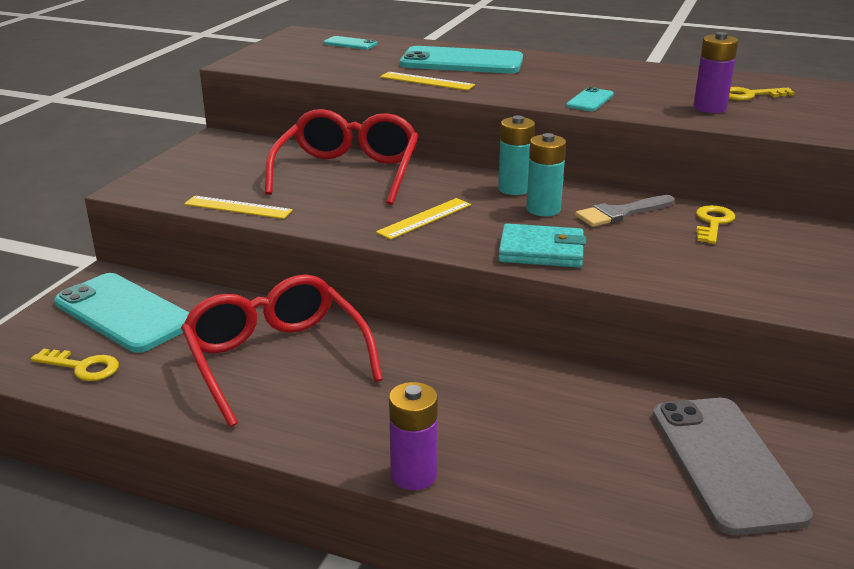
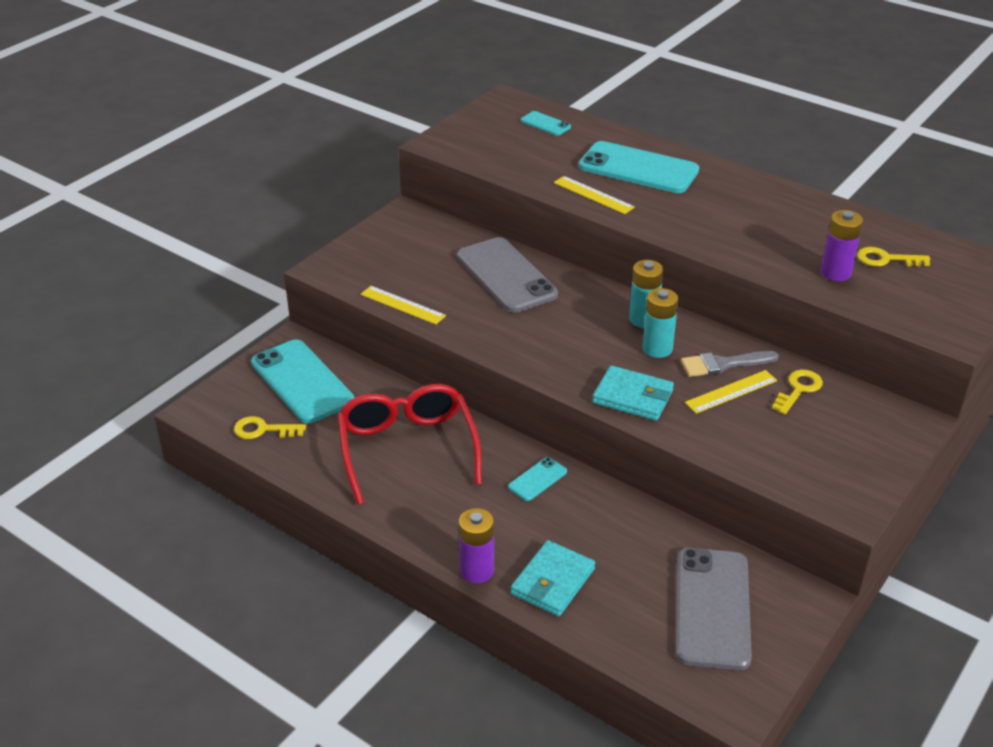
camera: 15 degrees right, 10 degrees up
yellow key [31,349,119,381] -> yellow key turned 150 degrees clockwise [234,416,306,439]
red glasses [265,109,419,205] -> grey phone [457,237,558,313]
yellow ruler [376,198,471,240] -> yellow ruler moved to [685,370,777,414]
turquoise phone [566,87,614,111] -> turquoise phone moved to [508,457,567,501]
none -> turquoise wallet [511,540,595,616]

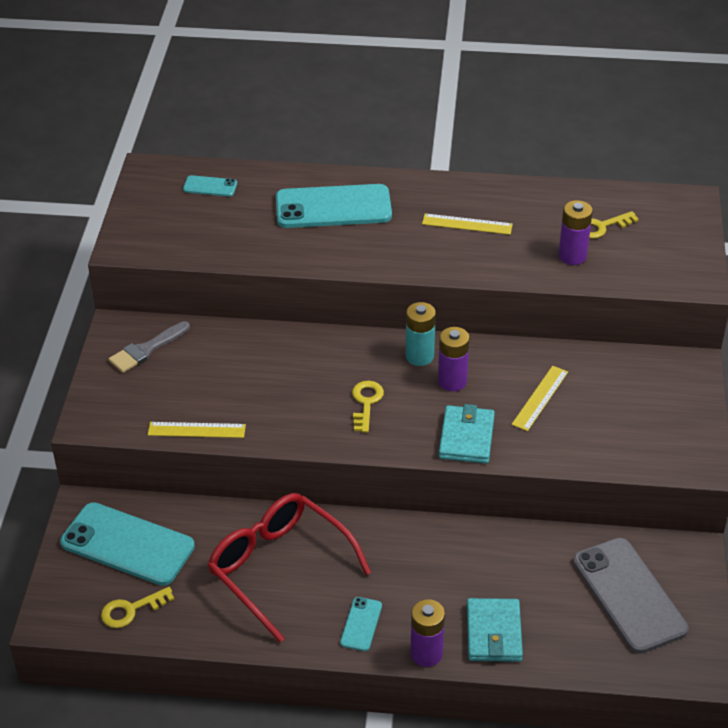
camera: 30 degrees left, 5 degrees up
grey phone [457,237,558,313] -> none
turquoise phone [508,457,567,501] -> turquoise phone moved to [340,597,382,651]
yellow ruler [554,176,635,214] -> yellow ruler moved to [422,213,513,235]
turquoise wallet [593,366,674,421] -> turquoise wallet turned 75 degrees counterclockwise [439,404,495,464]
turquoise battery [642,288,679,358] -> purple battery [438,327,470,391]
grey brush [681,351,779,377] -> grey brush moved to [108,321,190,373]
yellow key [772,370,823,414] -> yellow key moved to [352,381,384,433]

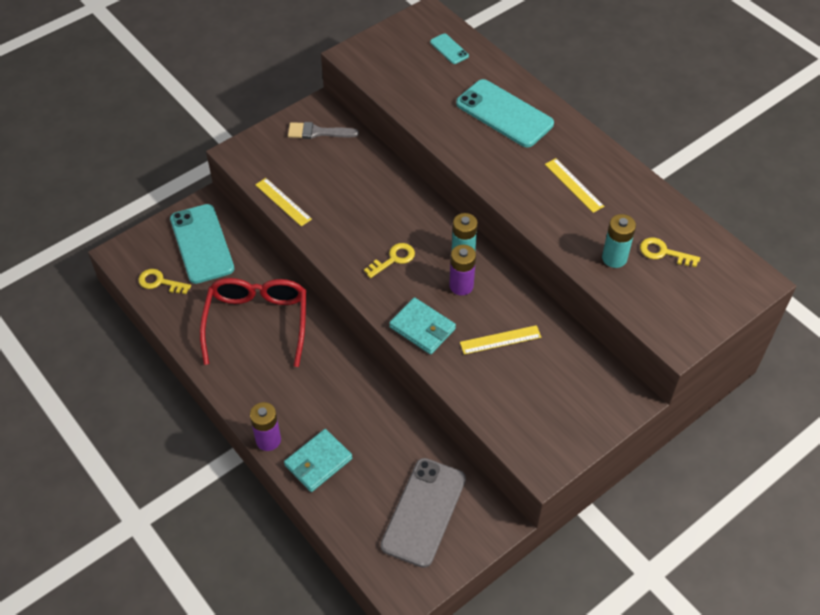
camera: 45 degrees right, 10 degrees up
turquoise phone [340,597,382,651] -> none
turquoise wallet [439,404,495,464] -> turquoise wallet turned 75 degrees clockwise [389,297,456,354]
purple battery [559,200,593,265] -> turquoise battery [602,214,636,268]

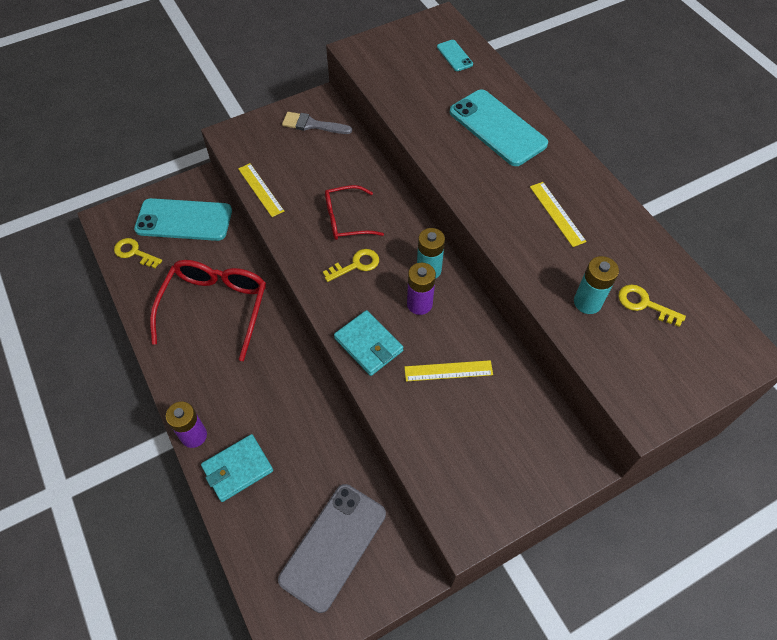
camera: 10 degrees right, 5 degrees up
turquoise phone [170,204,234,284] -> turquoise phone turned 75 degrees counterclockwise [134,198,232,241]
none -> red glasses [325,185,384,240]

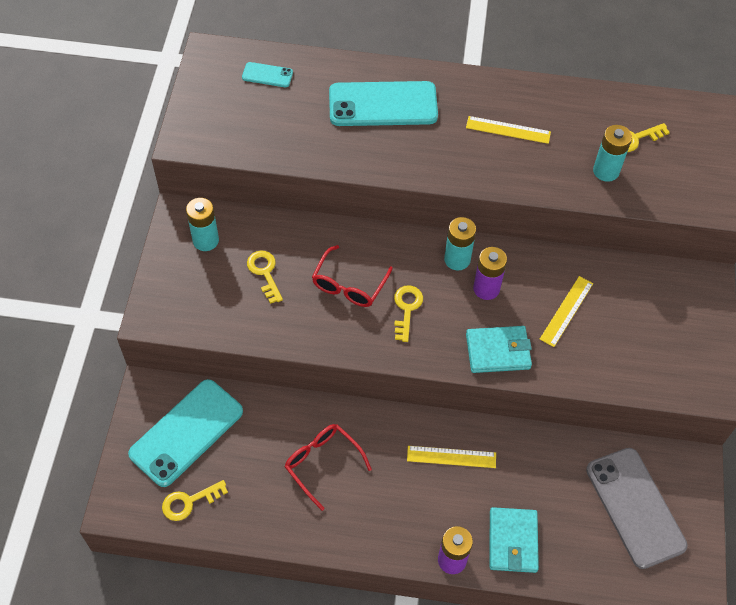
camera: 55 degrees left, 0 degrees up
red glasses [150,260,266,361] -> red glasses [285,424,372,511], size x0.60
yellow ruler [238,163,284,217] -> yellow ruler moved to [407,446,496,468]
grey brush [282,112,352,134] -> turquoise battery [186,198,219,251]
none -> yellow key [247,250,283,304]

